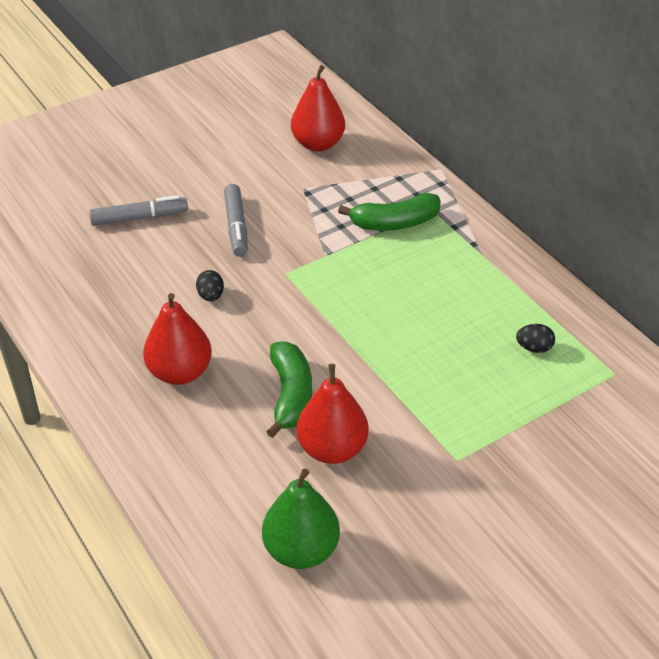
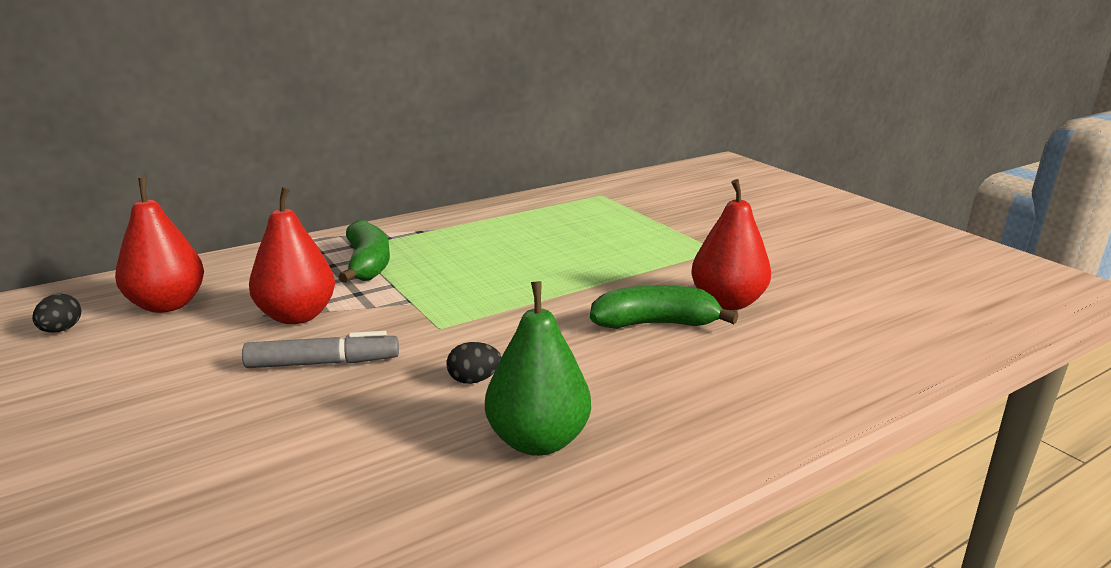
camera: 90 degrees left, 20 degrees down
grey marker [89,195,188,226] -> none
red pear [143,293,212,385] -> red pear moved to [249,187,335,324]
green pear [262,469,340,569] -> green pear moved to [485,281,591,456]
black egg [516,324,555,353] -> black egg moved to [32,294,82,333]

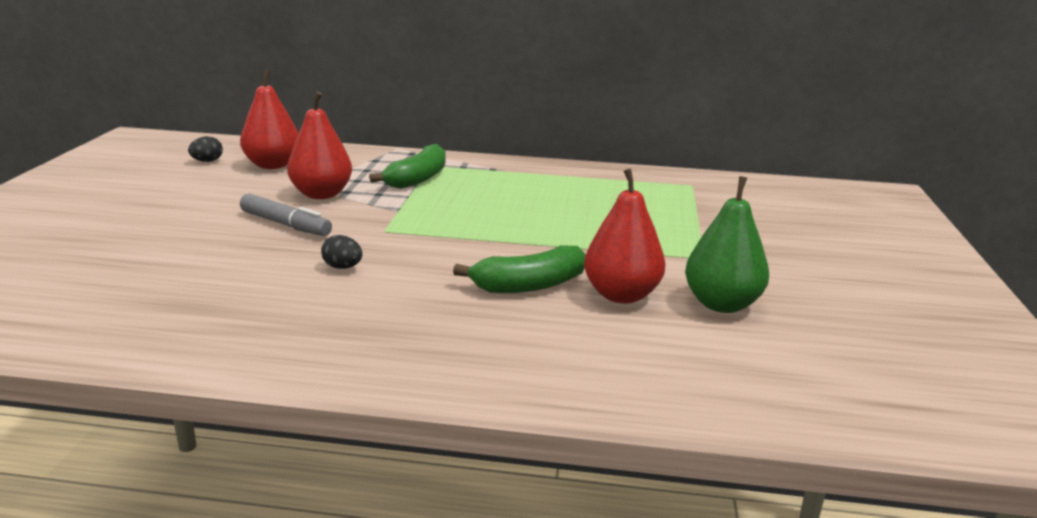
camera: 40 degrees right, 0 degrees up
green pear [485,281,591,456] -> green pear moved to [685,176,769,313]
green banana [590,285,738,329] -> green banana turned 120 degrees clockwise [453,245,586,293]

